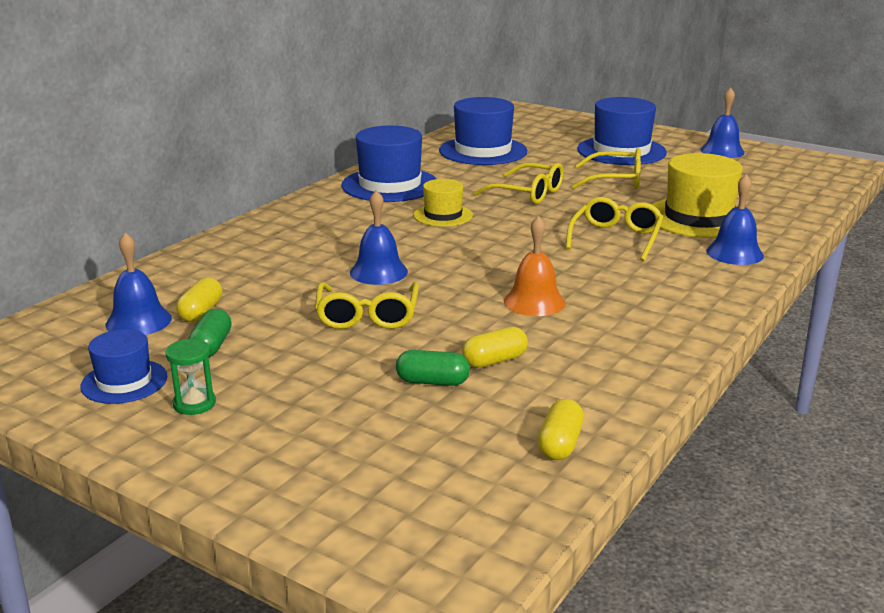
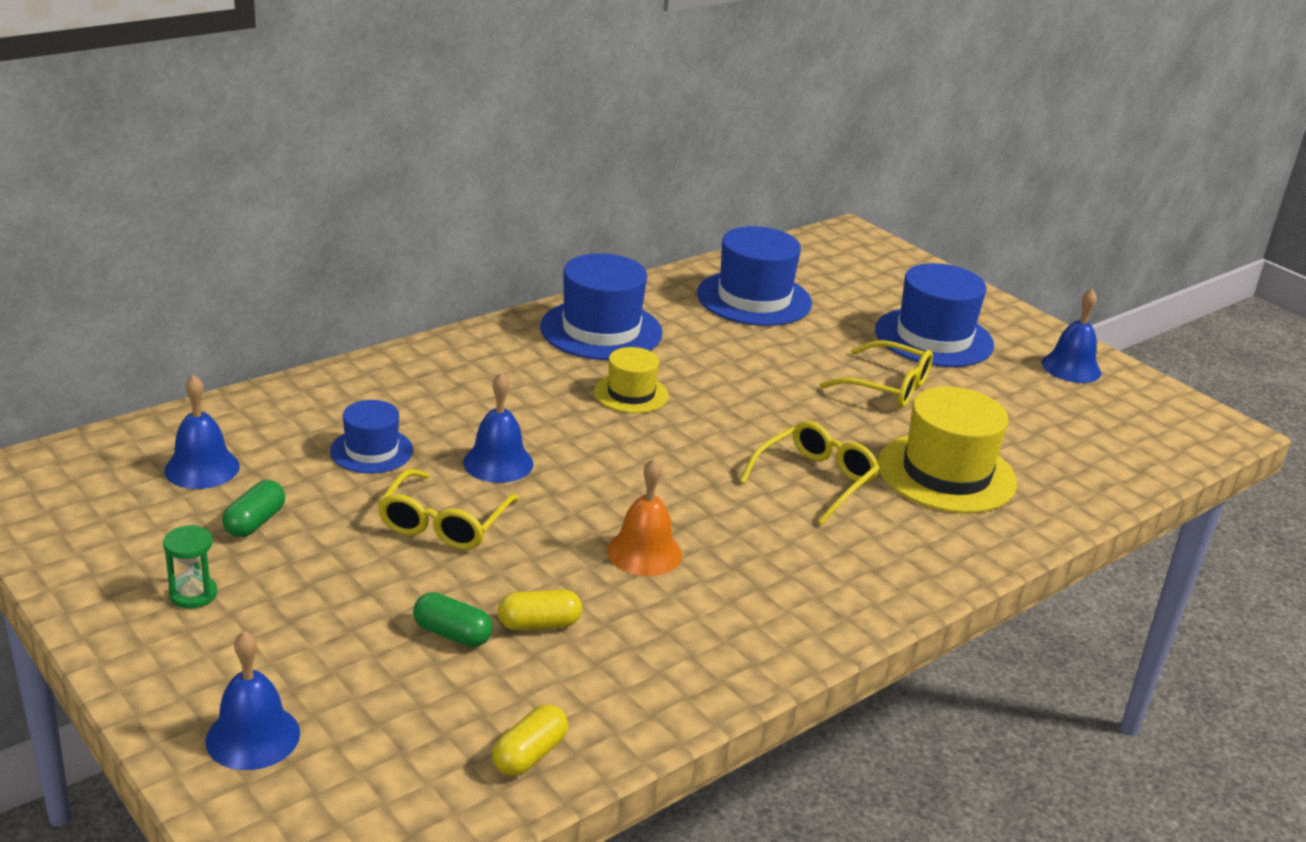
camera: 15 degrees right, 5 degrees up
blue hat [80,329,167,404] -> blue hat moved to [330,400,413,474]
yellow capsule [176,277,223,322] -> none
yellow glasses [473,163,564,204] -> none
blue bell [706,174,764,265] -> blue bell moved to [205,631,300,770]

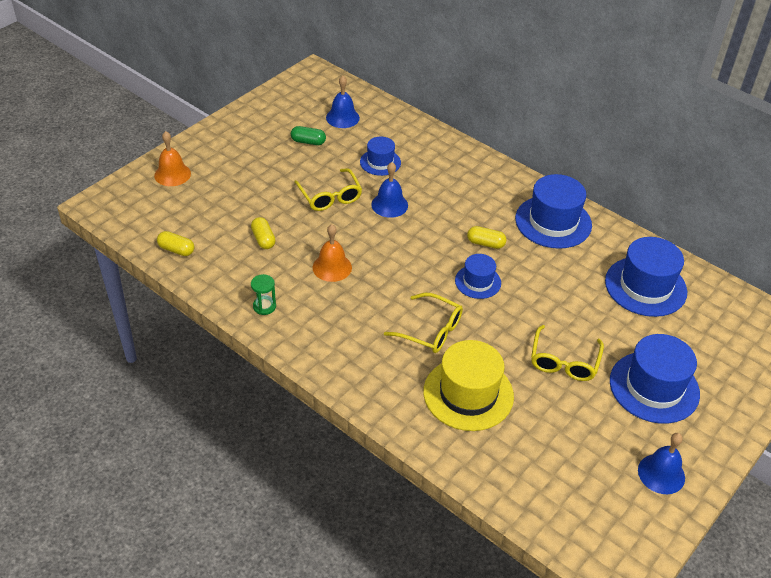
camera: 80 degrees right, 15 degrees up
green hourglass [163,525,217,609] -> green hourglass moved to [251,274,276,315]
blue bell [205,631,300,770] -> orange bell [154,131,191,186]
yellow glasses [378,469,519,550] -> yellow glasses turned 120 degrees counterclockwise [294,168,362,211]
green capsule [413,592,493,647] -> none
yellow hat [594,347,669,413] -> yellow capsule [467,226,507,249]
none -> blue hat [455,254,501,299]

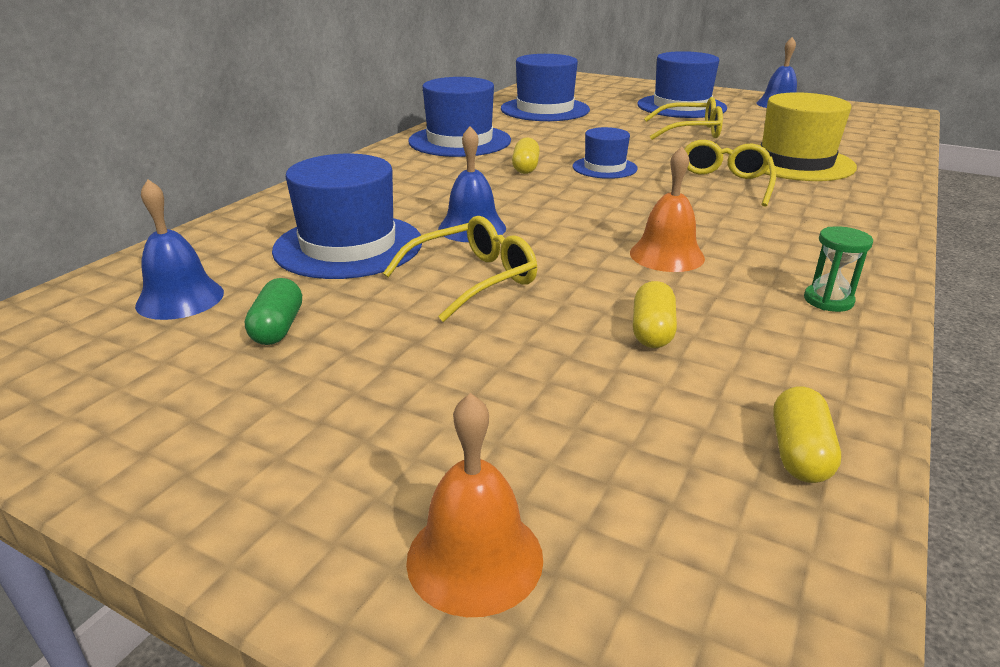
camera: 100 degrees left, 15 degrees down
yellow capsule [251,217,276,249] -> yellow capsule turned 45 degrees counterclockwise [633,281,677,348]
blue hat [360,137,401,176] -> blue hat [272,154,422,279], size x1.76

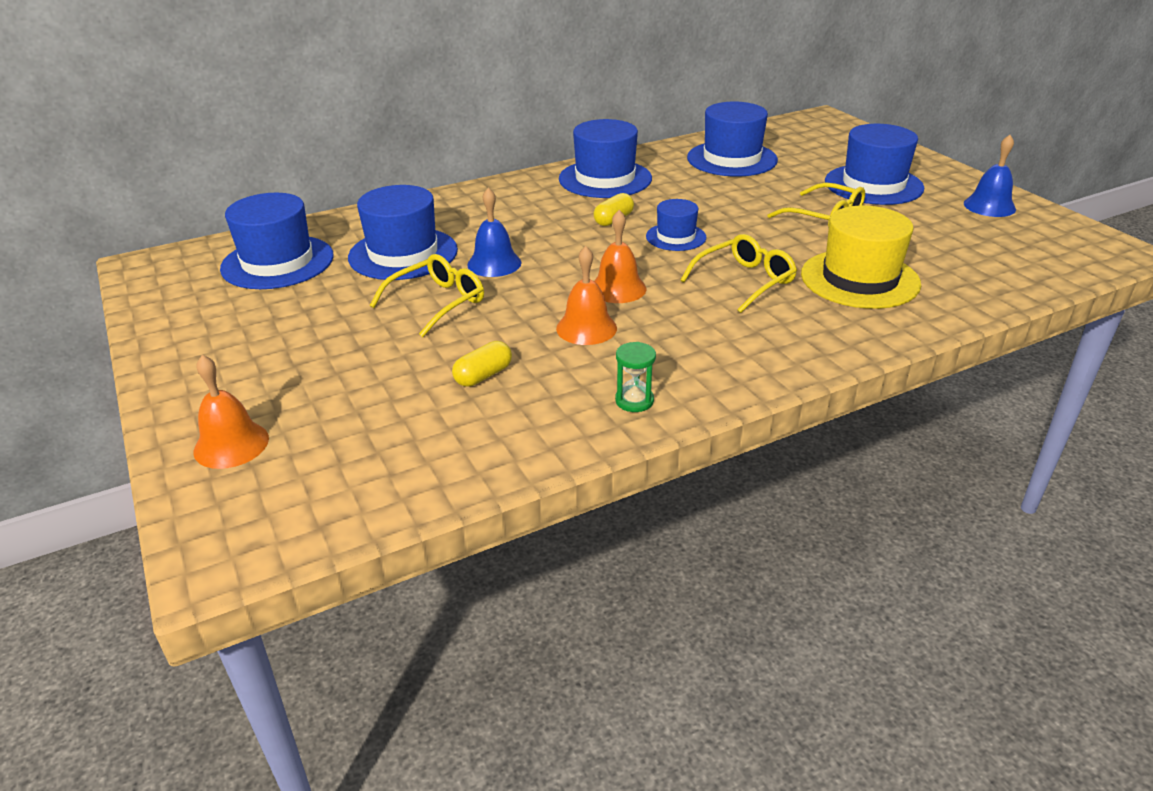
camera: 35 degrees right, 5 degrees up
blue bell [135,179,224,320] -> blue hat [220,193,334,289]
green capsule [245,278,302,345] -> none
yellow glasses [383,216,537,322] -> yellow glasses turned 45 degrees counterclockwise [370,254,484,337]
yellow capsule [773,386,841,483] -> none
none -> orange bell [594,210,646,303]

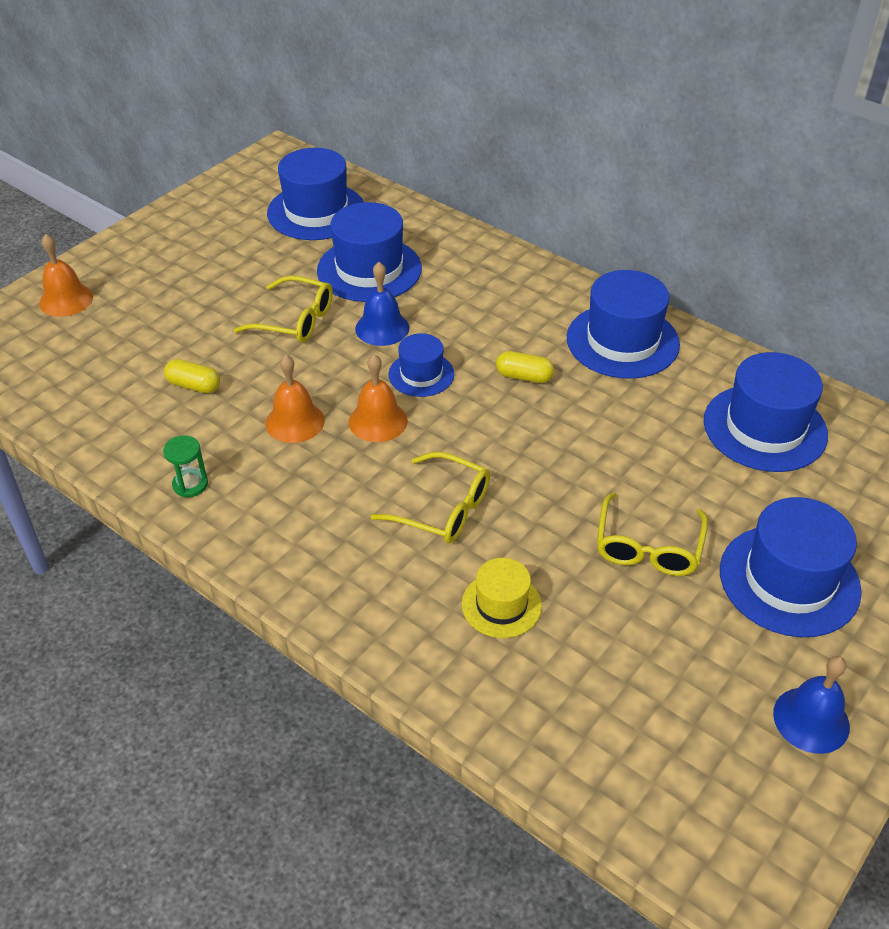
camera: 65 degrees right, 10 degrees up
blue hat [646,199,706,251] -> blue hat moved to [388,333,454,397]
yellow hat [801,206,921,309] -> yellow hat [462,558,542,638], size x0.57

